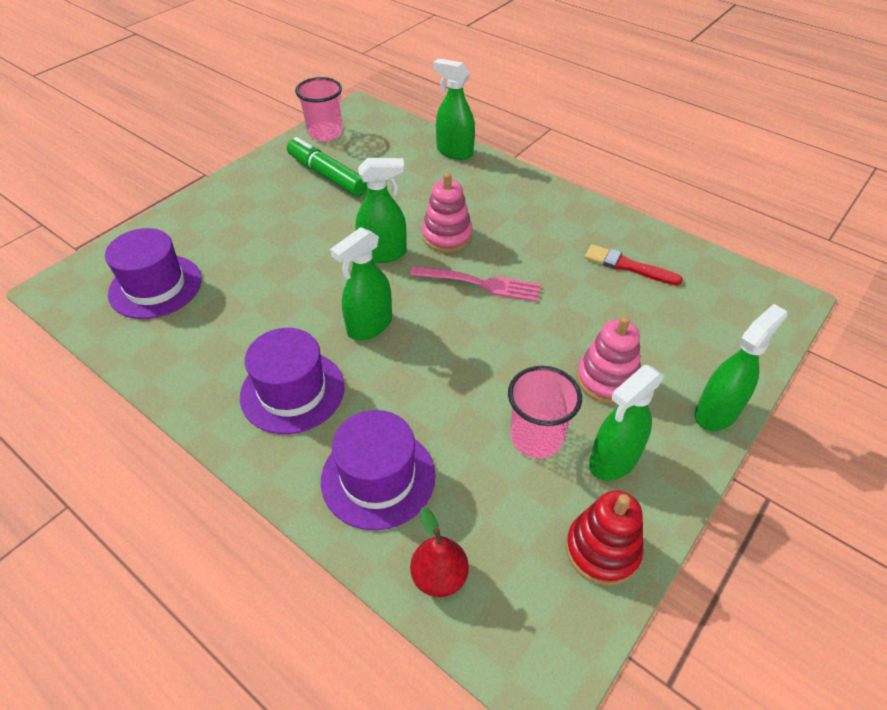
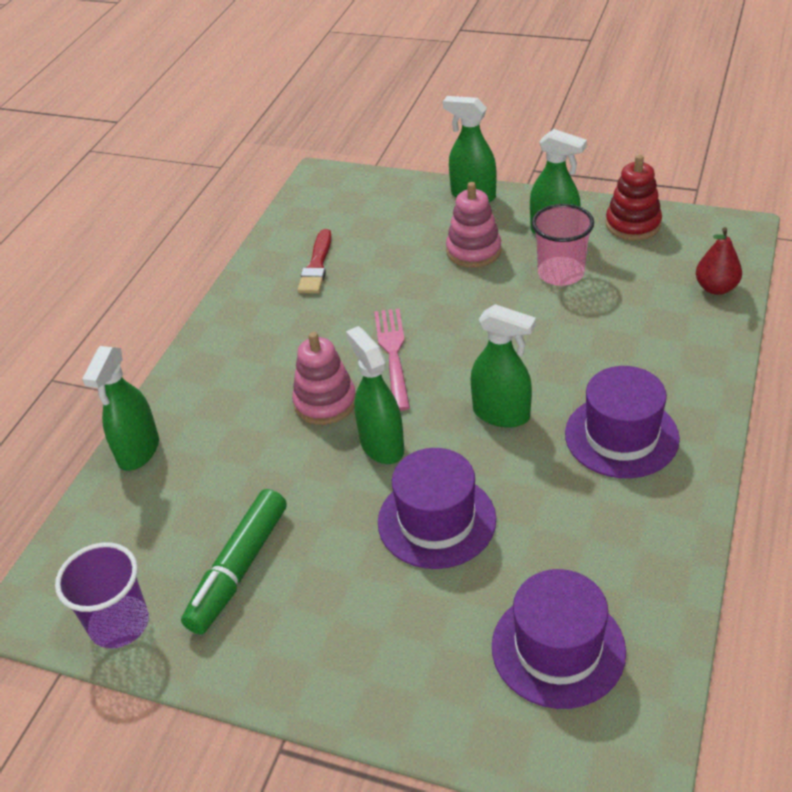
camera: 105 degrees left, 5 degrees down
pink cup [295,77,342,141] -> purple cup [55,542,149,648]
purple hat [321,410,435,530] -> purple hat moved to [378,448,496,569]

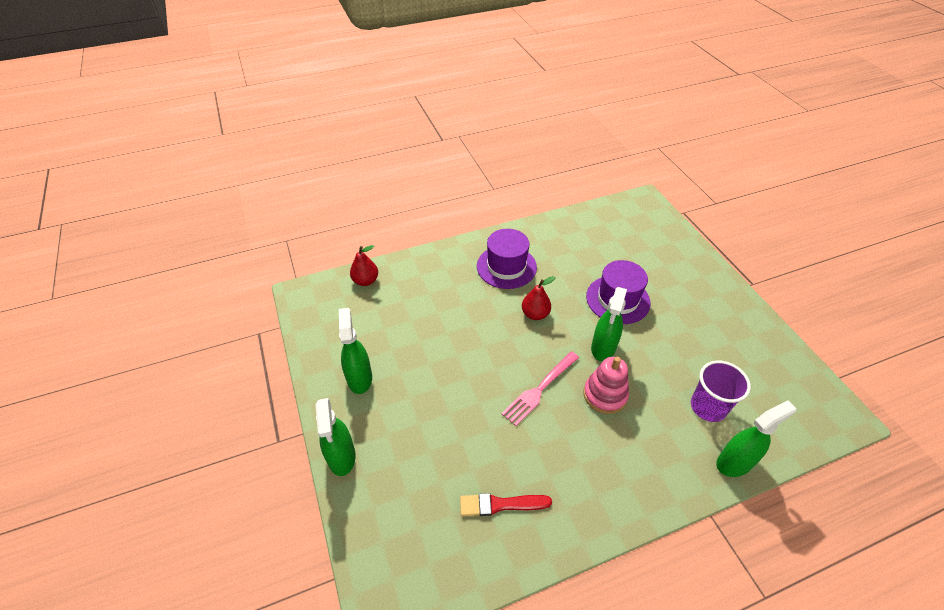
camera: 135 degrees left, 5 degrees up
purple cup [55,542,149,648] -> purple cup moved to [691,360,751,422]
green marker [181,489,287,634] -> none
red brush [298,229,332,294] -> red brush turned 150 degrees counterclockwise [460,493,552,516]
pink stacking toy [446,182,502,268] -> none
green spray bottle [471,304,536,428] -> red pear [522,276,556,320]
purple hat [492,569,626,709] -> none
pink cup [532,204,594,286] -> none
red stacking toy [606,154,662,240] -> none

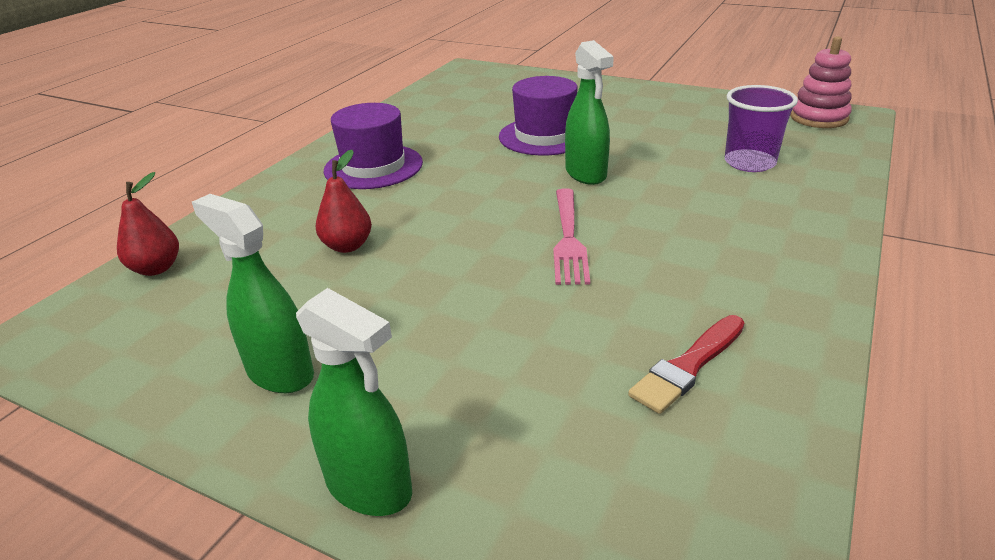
camera: 40 degrees left, 15 degrees down
red pear [522,276,556,320] -> red pear moved to [316,150,372,253]
pink stacking toy [584,357,629,414] -> pink stacking toy moved to [790,36,852,128]
green spray bottle [716,400,797,477] -> none

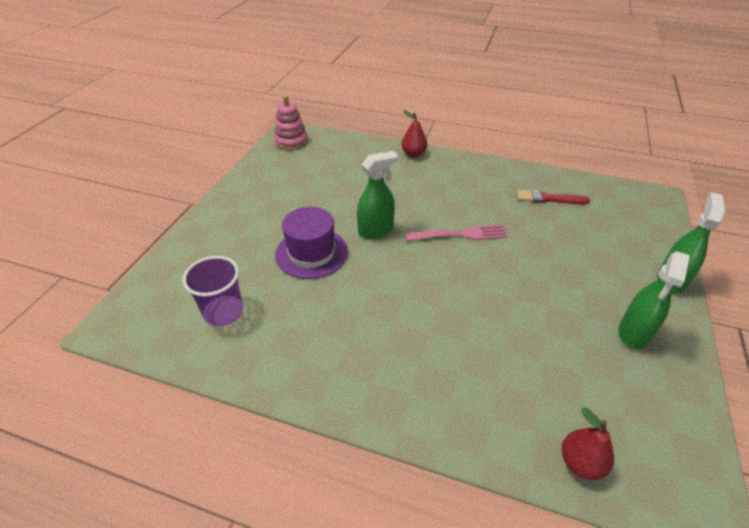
camera: 100 degrees left, 10 degrees up
red pear [316,150,372,253] -> red pear moved to [401,110,427,157]
purple hat [324,103,423,189] -> none
red brush [628,315,745,414] -> red brush turned 150 degrees clockwise [517,190,590,204]
purple cup [725,85,798,172] -> purple cup moved to [182,256,243,326]

